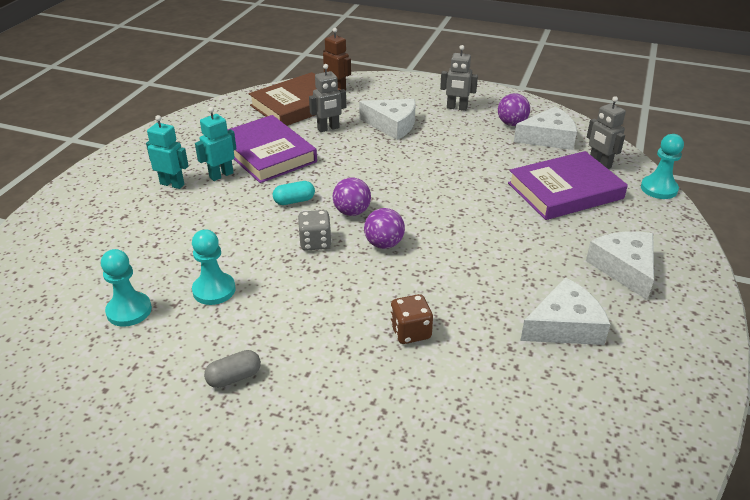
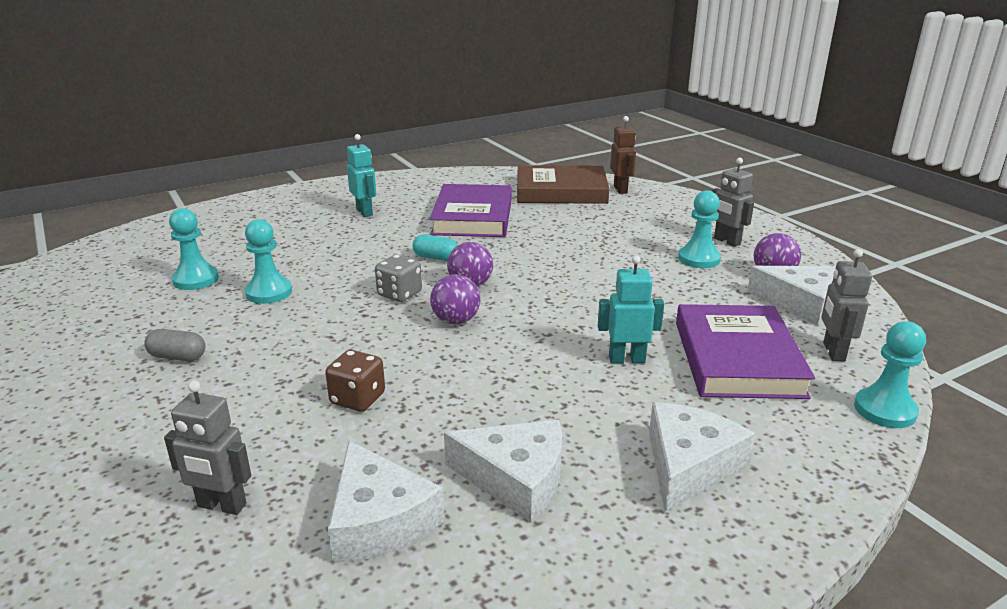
camera: 40 degrees right, 10 degrees down
turquoise robot [195,107,237,181] -> turquoise robot moved to [598,255,664,363]
grey robot [309,64,346,132] -> grey robot moved to [164,380,251,515]
white cheese [359,99,416,140] -> white cheese moved to [328,441,444,563]
purple book [508,151,628,220] -> purple book turned 75 degrees clockwise [676,304,815,399]
none -> turquoise pawn [678,190,721,268]

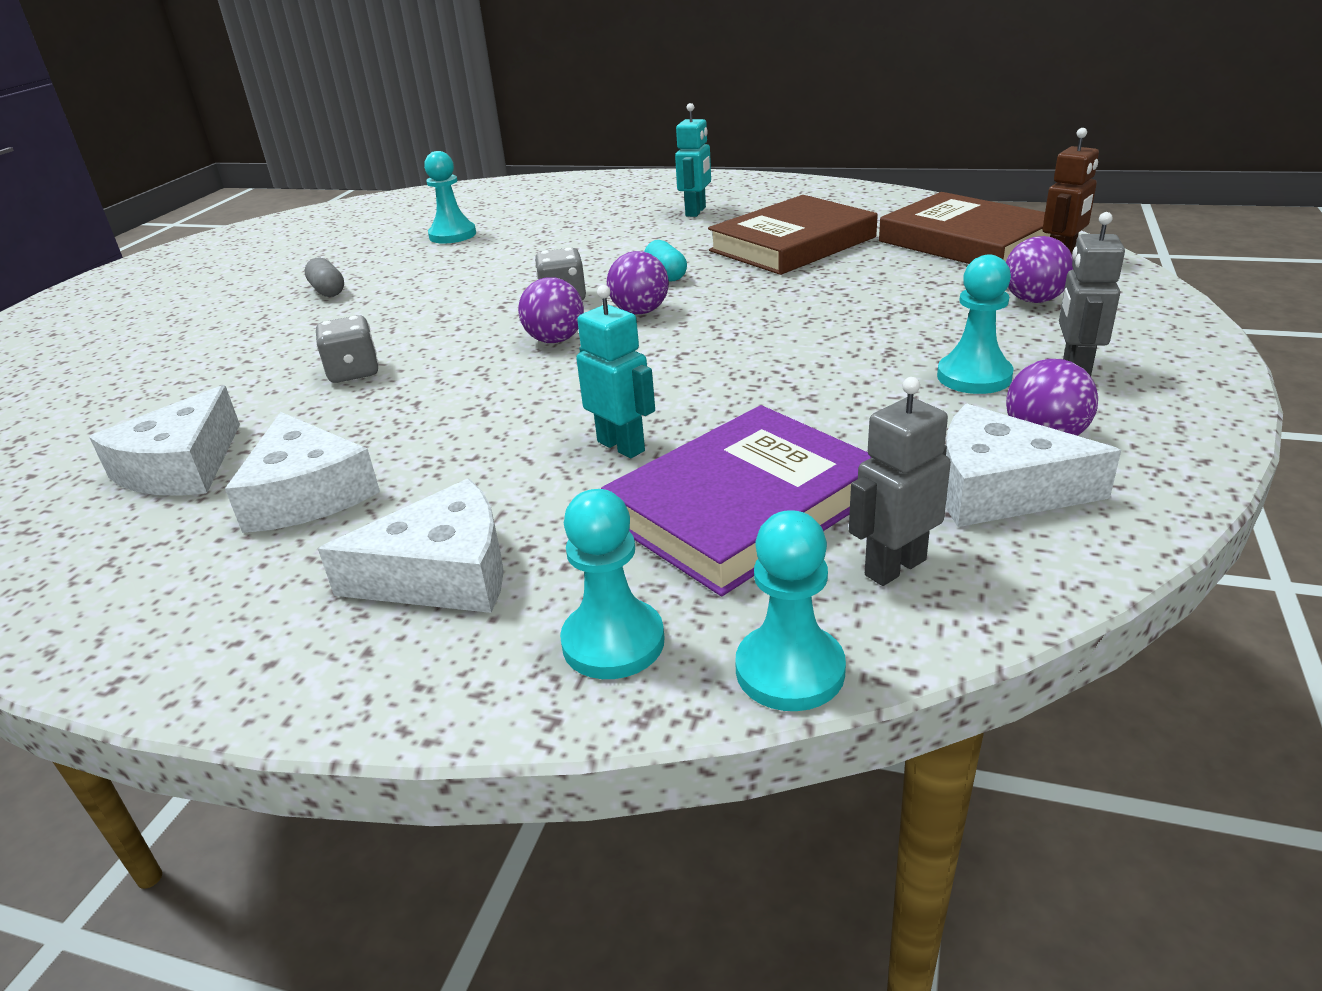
camera: 50 degrees right, 5 degrees up
grey robot [164,380,251,515] -> none
turquoise pawn [245,219,292,304] -> turquoise pawn moved to [560,489,665,679]
brown dice [325,350,385,412] -> grey dice [316,315,379,383]
purple book [430,184,512,237] -> brown book [708,195,878,275]
white cheese [747,266,836,326] -> white cheese turned 120 degrees clockwise [946,404,1121,527]
none -> purple ball [1006,236,1073,303]

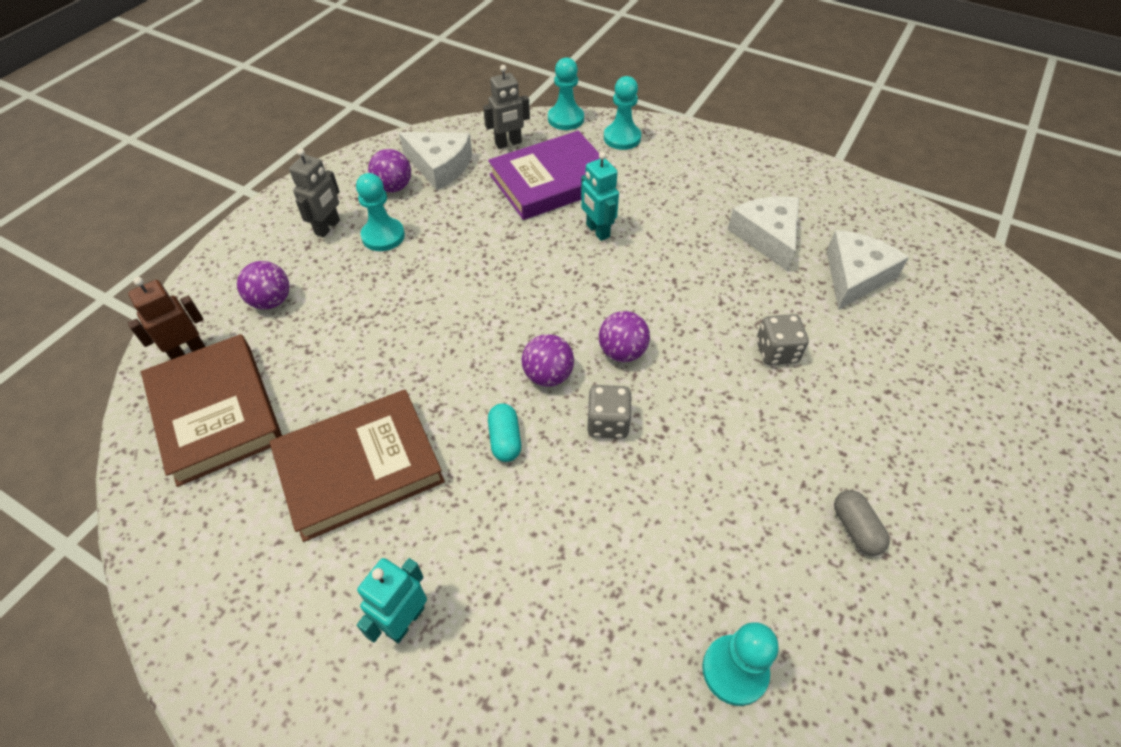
camera: 170 degrees left, 20 degrees up
white cheese [318,478,504,613] -> none

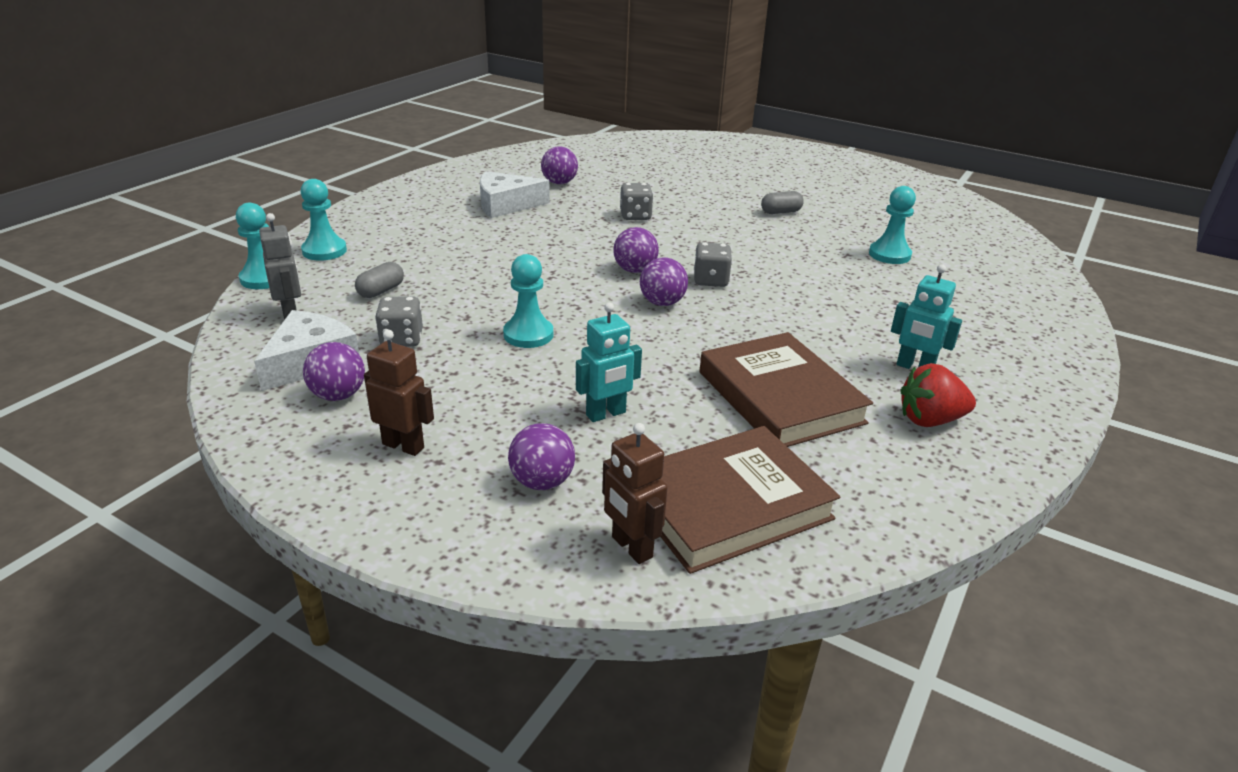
camera: 90 degrees left, 20 degrees down
grey robot [289,148,340,238] -> brown robot [364,330,434,456]
turquoise pawn [356,173,405,251] -> turquoise pawn moved to [503,254,553,348]
purple book [488,131,600,220] -> grey capsule [355,262,404,298]
turquoise capsule [488,404,521,462] -> none
turquoise robot [581,152,619,241] -> turquoise robot moved to [576,302,642,422]
white cheese [827,230,909,309] -> purple ball [541,147,578,184]
none -> grey dice [375,296,423,347]
none -> red strawberry [900,363,976,427]

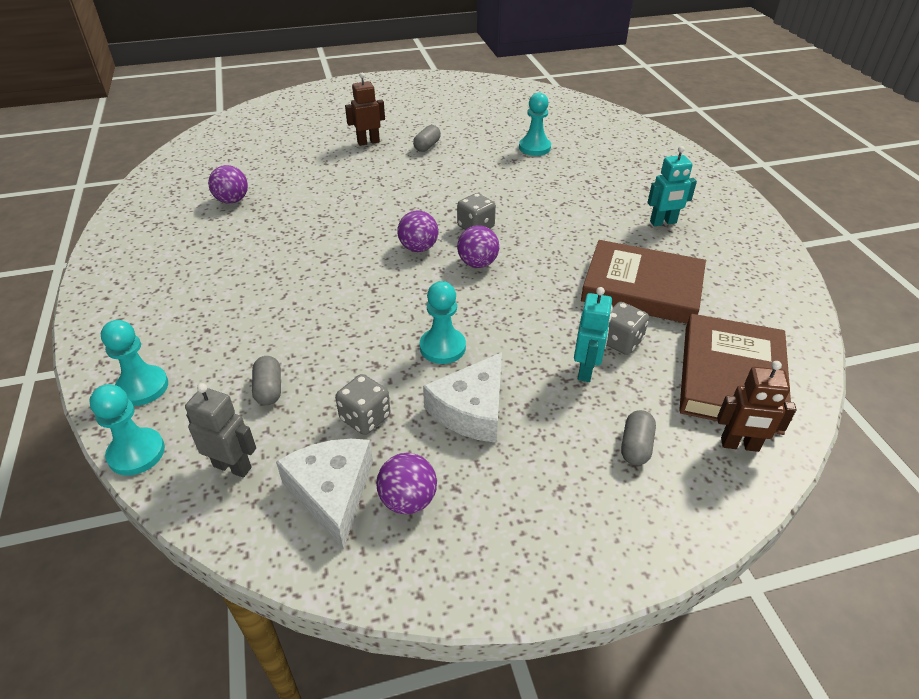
camera: 45 degrees left, 10 degrees up
brown robot [364,330,434,456] -> brown robot moved to [345,73,385,146]
white cheese [480,171,550,218] -> white cheese moved to [423,352,502,443]
purple ball [508,423,575,490] -> grey capsule [621,410,656,466]
grey dice [620,183,653,220] -> grey dice moved to [606,302,649,355]
red strawberry [900,363,976,427] -> none

